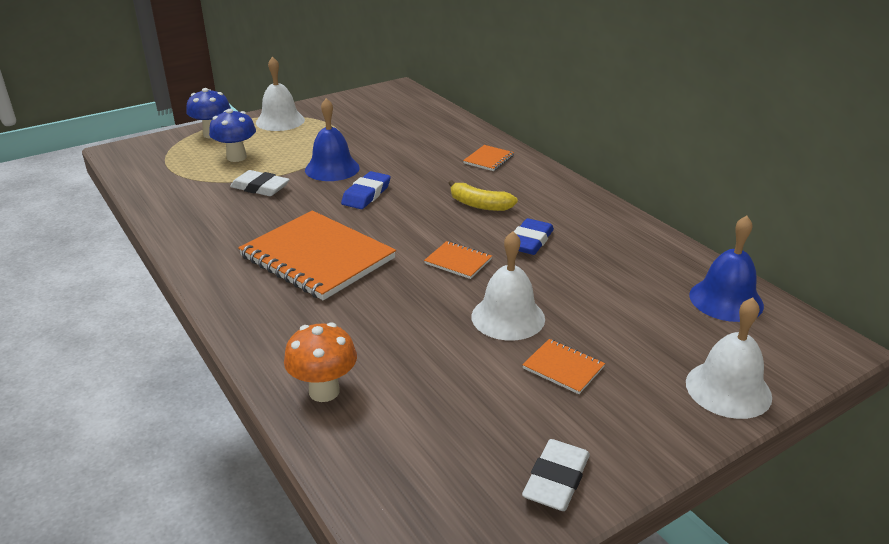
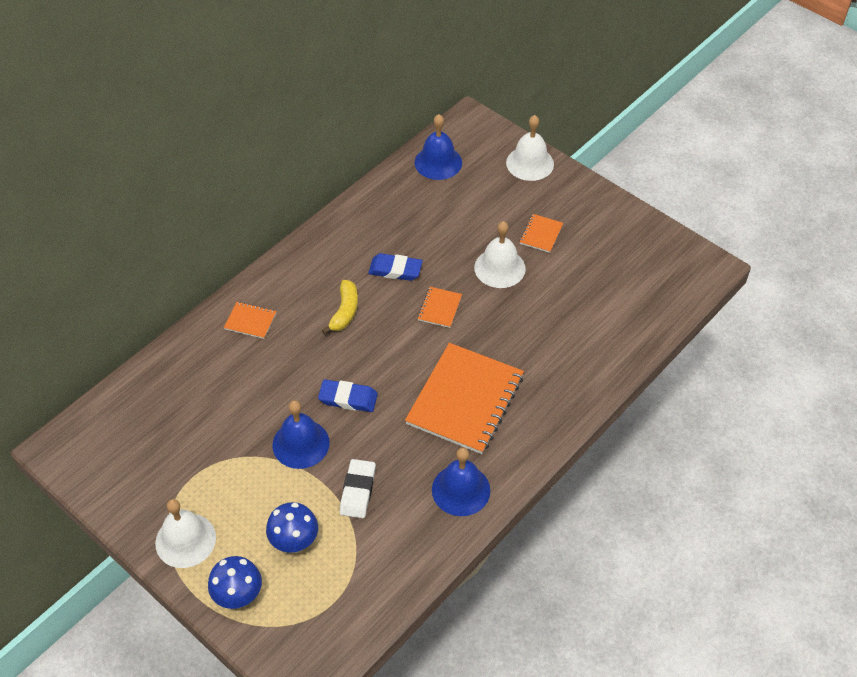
camera: 105 degrees left, 20 degrees up
orange mushroom [284,323,357,402] -> none
white eraser [522,439,590,511] -> none
none -> blue bell [432,447,490,516]

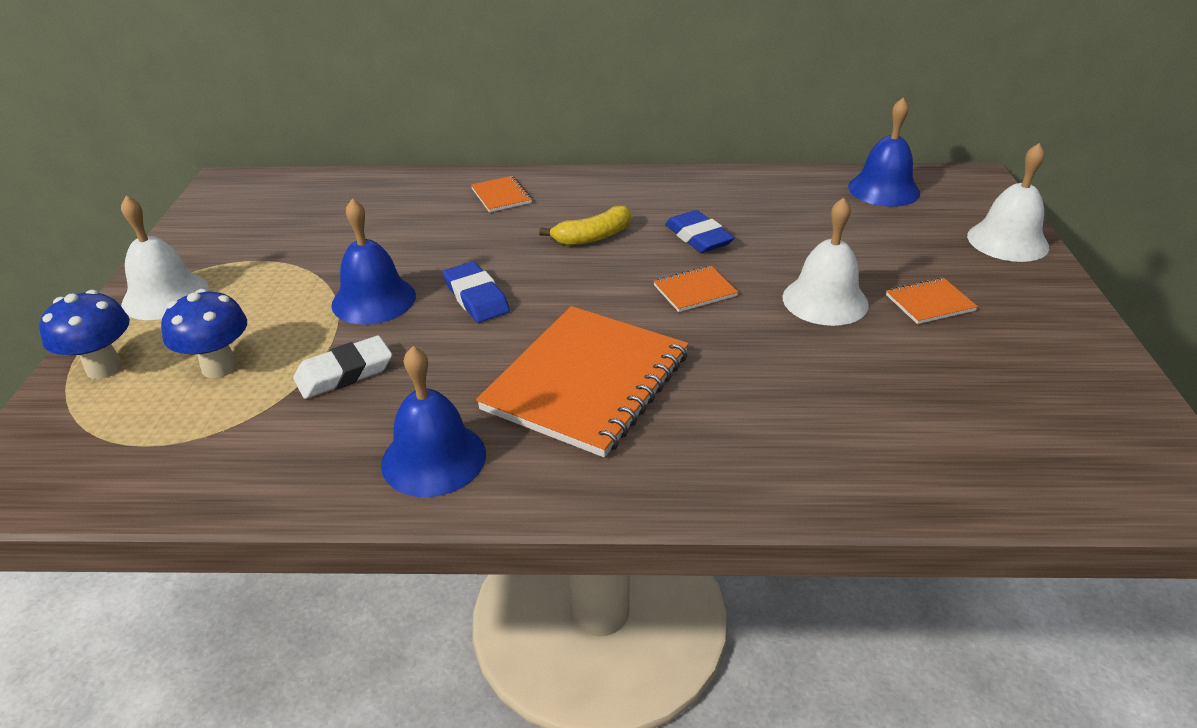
camera: 50 degrees right, 15 degrees down
orange notebook [405,343,524,454] -> orange notebook turned 45 degrees counterclockwise [476,306,689,457]

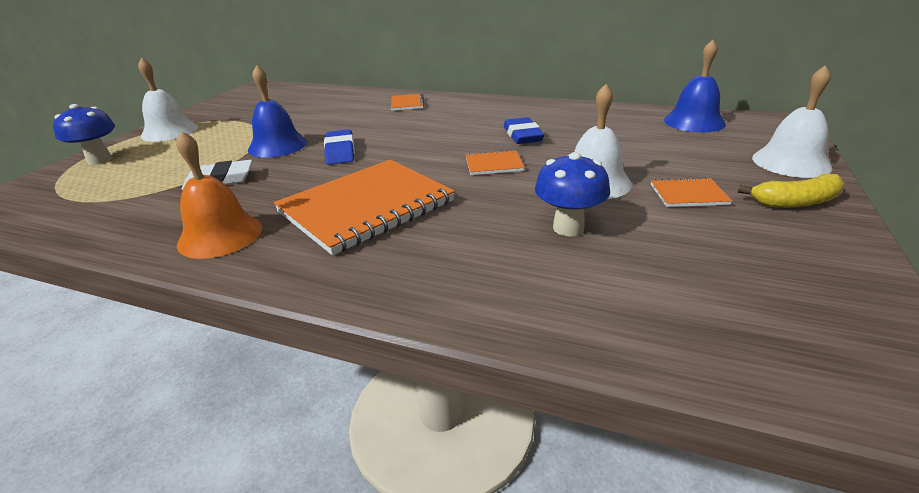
camera: 20 degrees right, 5 degrees down
blue mushroom [161,289,247,378] -> blue mushroom moved to [535,152,610,237]
blue bell [381,346,486,497] -> orange bell [176,131,262,259]
yellow banana [539,206,631,245] -> yellow banana moved to [738,173,844,208]

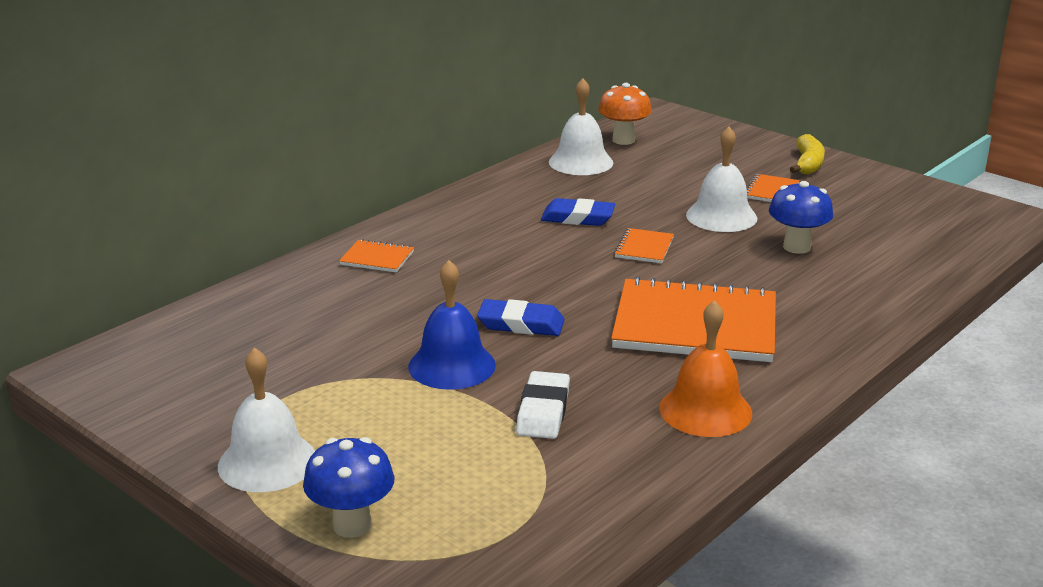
camera: 70 degrees left, 5 degrees down
orange notebook [274,159,455,255] -> orange notebook turned 60 degrees counterclockwise [611,277,776,362]
blue bell [664,40,726,132] -> orange mushroom [598,83,652,145]
white bell [752,65,833,178] -> white bell moved to [549,79,613,175]

